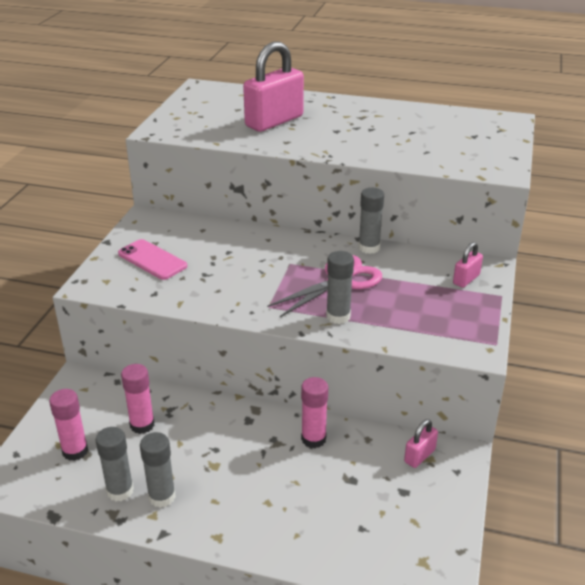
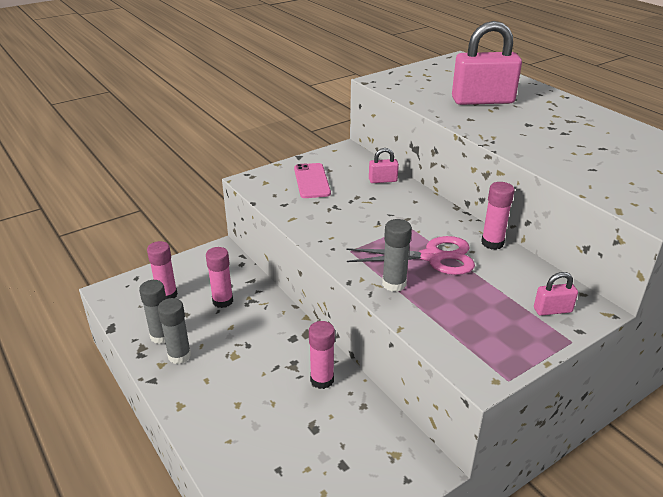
camera: 40 degrees right, 0 degrees up
grey glue stick [358,188,384,254] -> pink glue stick [481,182,515,250]
pink padlock [404,419,438,468] -> pink padlock moved to [369,148,399,183]

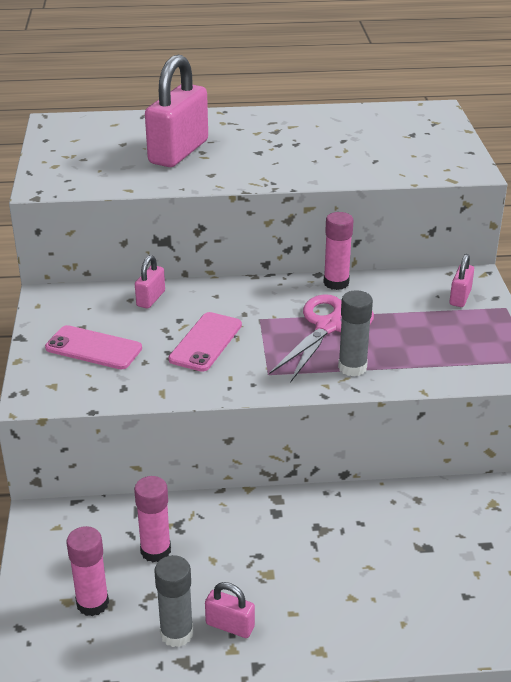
camera: 60 degrees left, 0 degrees up
grey glue stick [158,298,191,364] -> pink padlock [205,582,255,638]
pink glue stick [309,321,335,389] -> none
none -> pink phone [168,312,242,372]

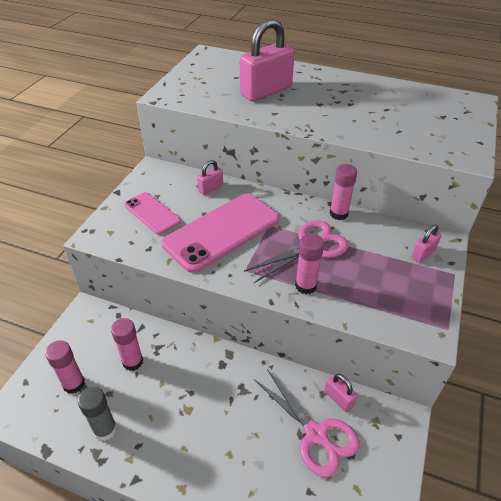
camera: 25 degrees right, 10 degrees up
pink phone [168,312,242,372] -> pink phone [162,193,279,273], size x1.81
pink padlock [205,582,255,638] -> pink padlock moved to [324,374,358,412]
grey glue stick [338,290,373,377] -> pink glue stick [295,233,324,294]
none -> pink scissors [254,369,360,477]

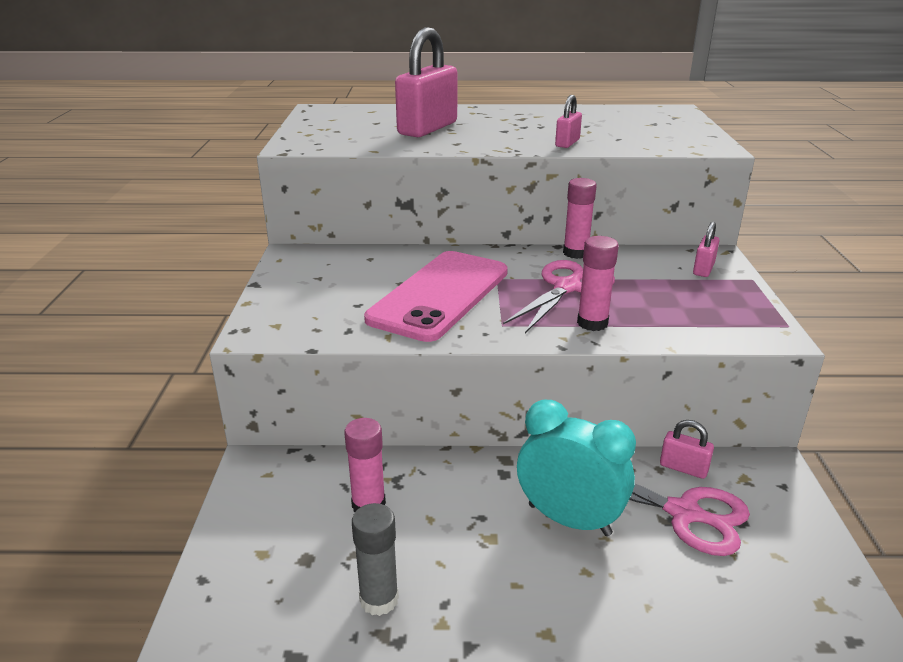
camera: 20 degrees left, 15 degrees down
pink glue stick [45,340,85,394] -> none
pink phone [124,192,181,235] -> none
pink padlock [197,160,223,195] -> pink padlock moved to [555,95,582,148]
none -> turquoise clock [517,400,636,536]

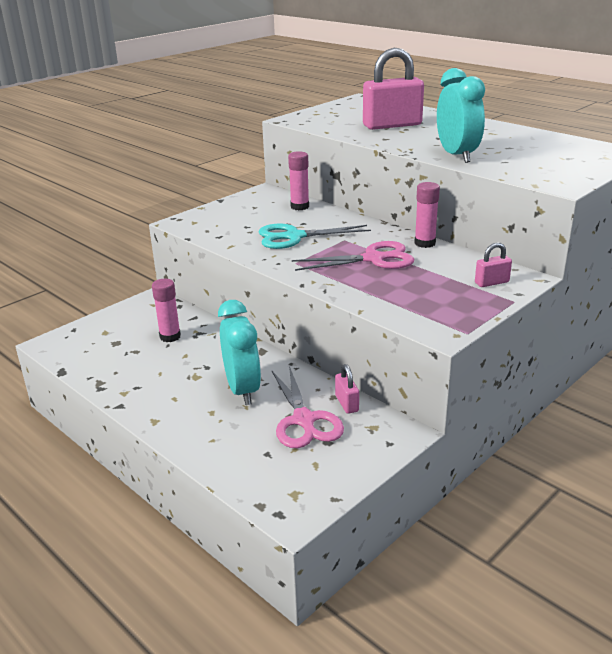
camera: 45 degrees right, 0 degrees up
grey glue stick [352,503,399,616] -> none
pink phone [364,251,508,342] -> turquoise scissors [258,224,371,249]
pink padlock [555,95,582,148] -> turquoise clock [437,68,485,163]
pink glue stick [577,236,619,331] -> pink glue stick moved to [288,151,309,210]

